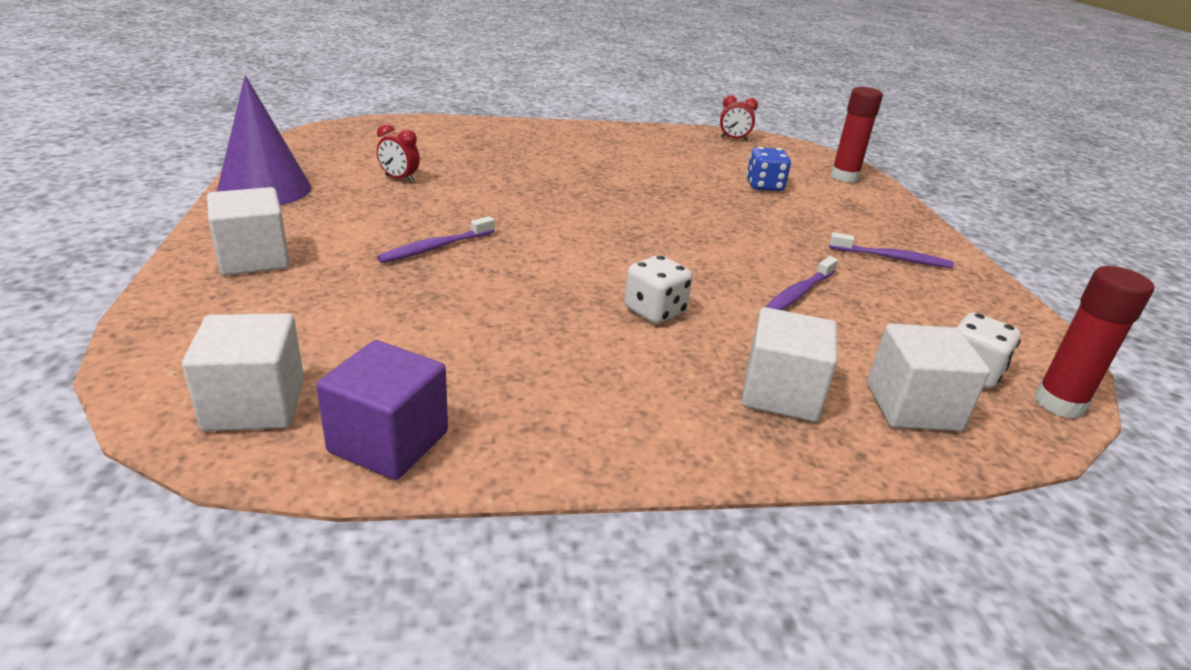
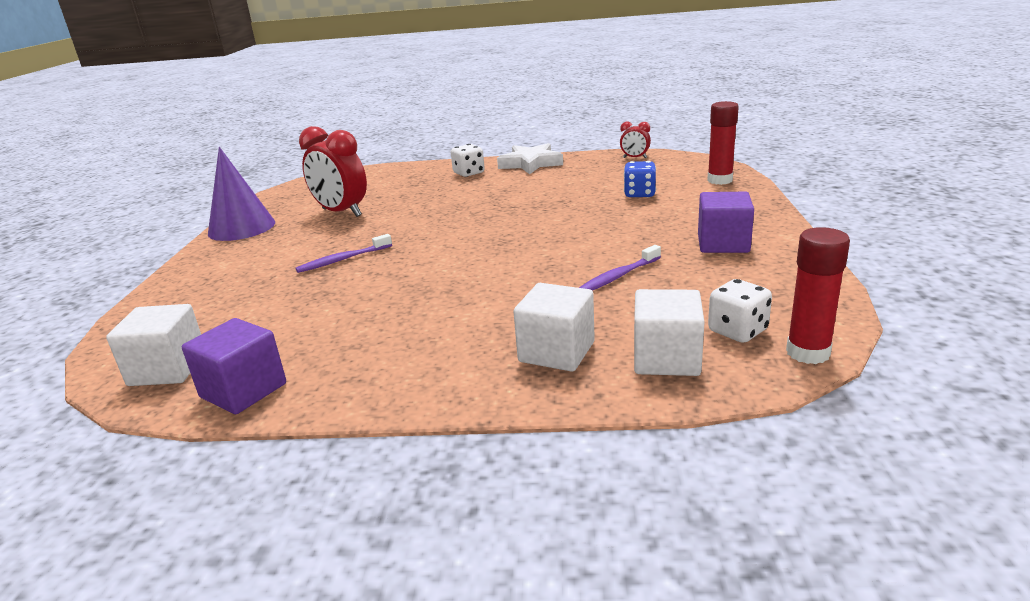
camera: 15 degrees right, 5 degrees down
white cube [207,187,290,276] -> none
red clock [377,124,420,183] -> red clock [299,126,367,217], size x2.07
white dice [624,255,692,324] -> white dice moved to [451,144,485,177]
purple toothbrush [829,232,954,268] -> purple cube [698,192,754,253]
none -> white star [497,143,563,174]

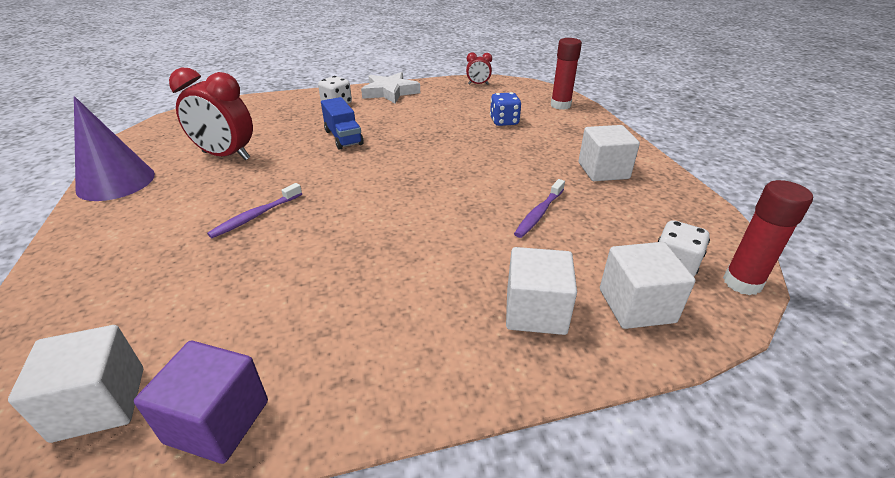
camera: 20 degrees left, 10 degrees up
purple cube [698,192,754,253] -> white cube [579,125,640,181]
none -> blue truck [321,97,364,150]

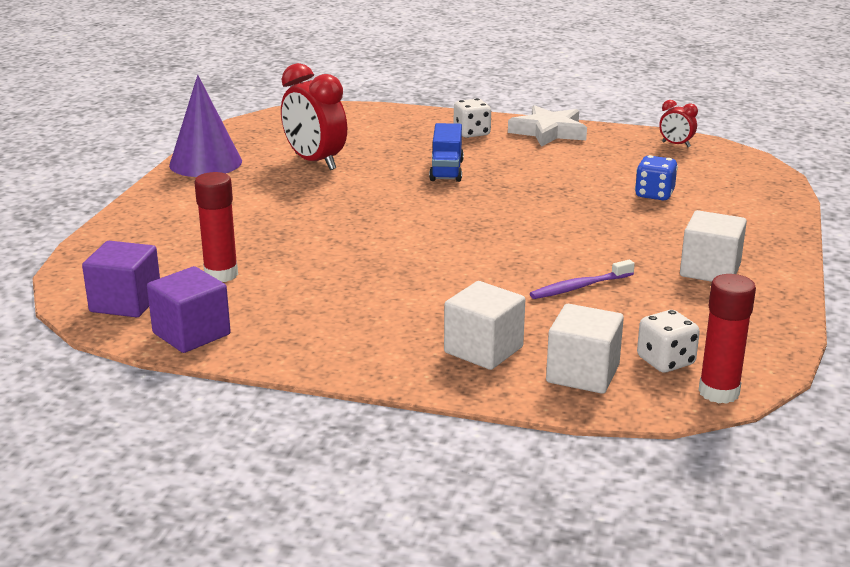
camera: 30 degrees right, 10 degrees down
white cube [8,325,143,443] -> purple cube [82,241,160,317]
purple toothbrush [207,183,302,238] -> none
red glue stick [551,38,582,110] -> red glue stick moved to [194,172,238,282]

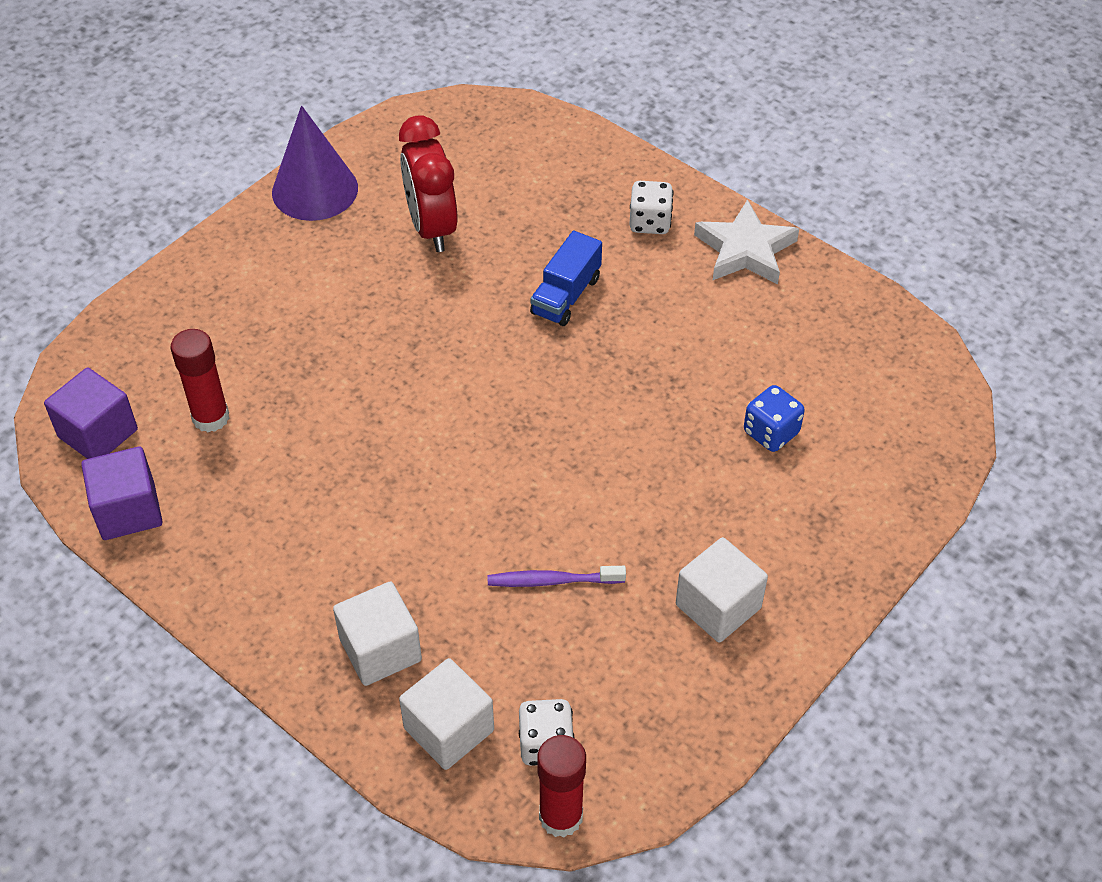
camera: 25 degrees right, 25 degrees up
red clock [659,100,698,147] -> none

